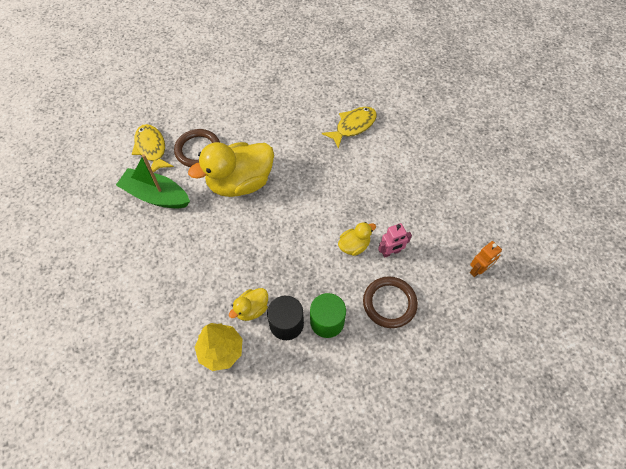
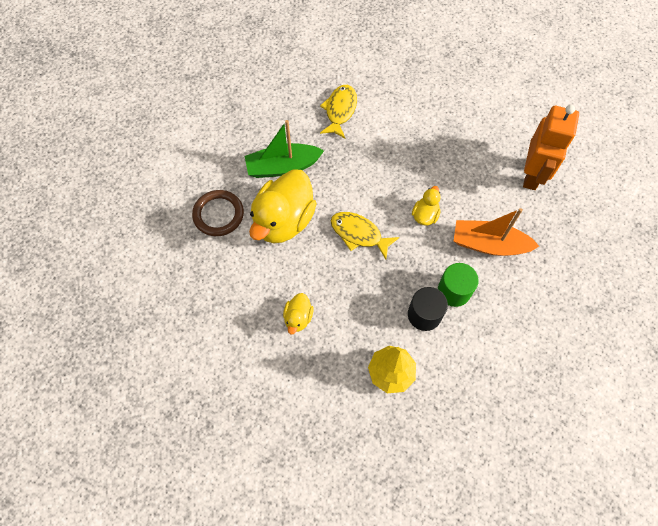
camera: 35 degrees left, 5 degrees up
green boat [116,154,190,208] -> green boat moved to [245,120,324,178]
yellow fish [132,124,174,172] -> yellow fish moved to [331,212,399,260]
yellow duck [229,288,268,321] -> yellow duck moved to [283,293,313,335]
brown ring [363,276,418,328] -> orange boat [454,208,539,256]
pink robot [378,223,412,258] -> none
orange robot [470,241,502,277] -> orange robot [523,105,579,190], size x2.02

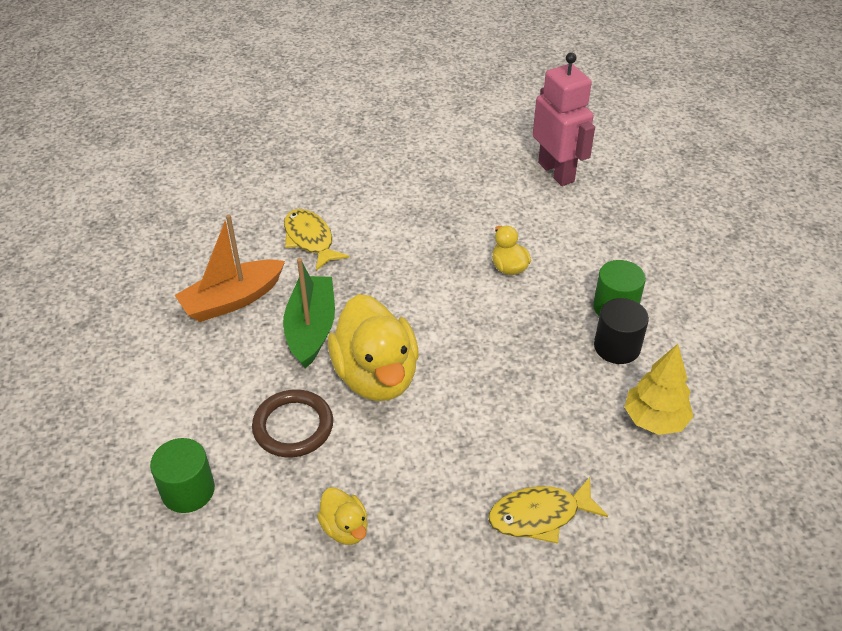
camera: 45 degrees left, 20 degrees down
green boat [245,120,324,178] -> green boat turned 150 degrees clockwise [283,258,335,368]
yellow duck [283,293,313,335] -> yellow duck moved to [317,487,368,545]
yellow fish [331,212,399,260] -> yellow fish moved to [488,477,608,544]
orange boat [454,208,539,256] -> orange boat moved to [175,214,285,322]
orange robot [523,105,579,190] -> pink robot [533,52,595,186]
none -> green cylinder [150,438,215,513]

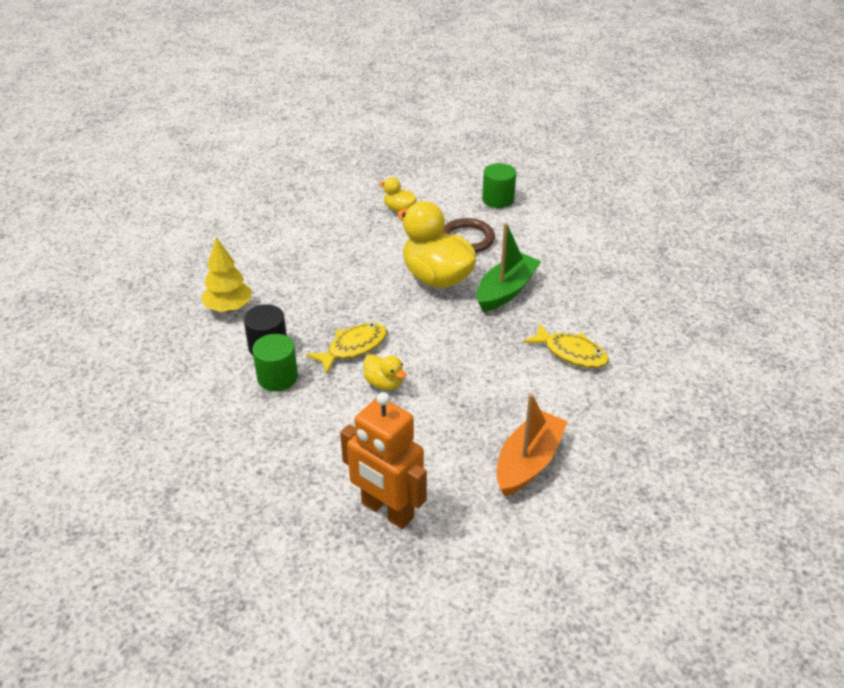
camera: 155 degrees right, 5 degrees down
orange boat [175,214,285,322] -> orange boat moved to [497,393,568,496]
green boat [283,258,335,368] -> green boat turned 120 degrees counterclockwise [477,223,541,312]
yellow fish [488,477,608,544] -> yellow fish moved to [306,323,387,374]
pink robot [533,52,595,186] -> orange robot [340,392,427,529]

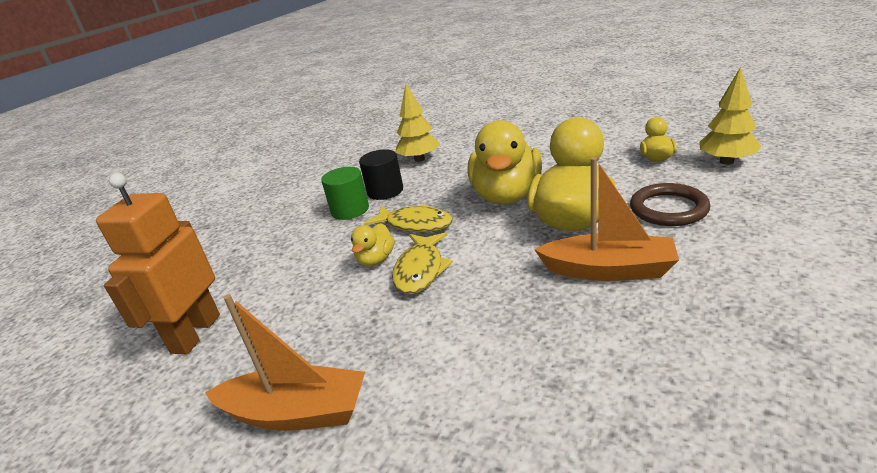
camera: 70 degrees right, 10 degrees down
green boat [477,223,541,312] -> orange boat [534,157,679,281]
green cylinder [482,163,516,208] -> none
yellow fish [523,323,609,368] -> yellow fish moved to [392,232,453,294]
none -> yellow duck [468,120,542,204]
none -> yellow tree [699,67,761,165]

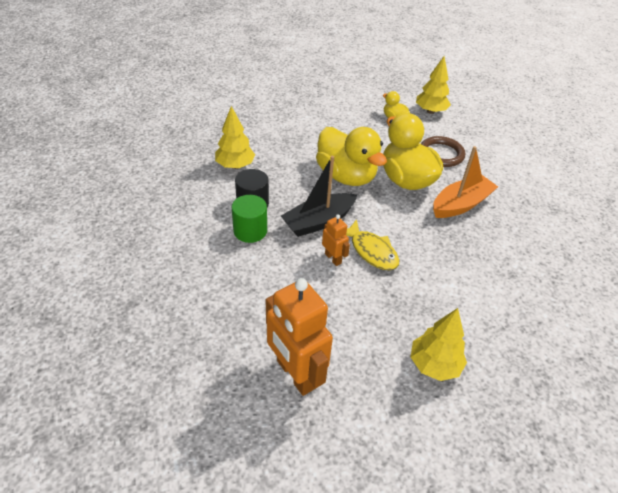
camera: 55 degrees left, 15 degrees up
orange boat [205,294,365,431] -> yellow tree [411,308,467,381]
yellow duck [351,223,394,266] -> orange robot [322,214,350,266]
yellow fish [364,204,453,232] -> black boat [281,156,357,237]

